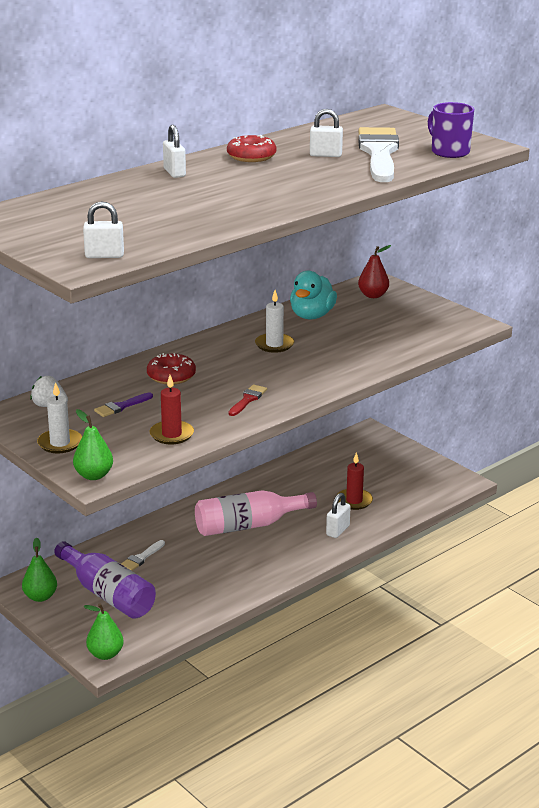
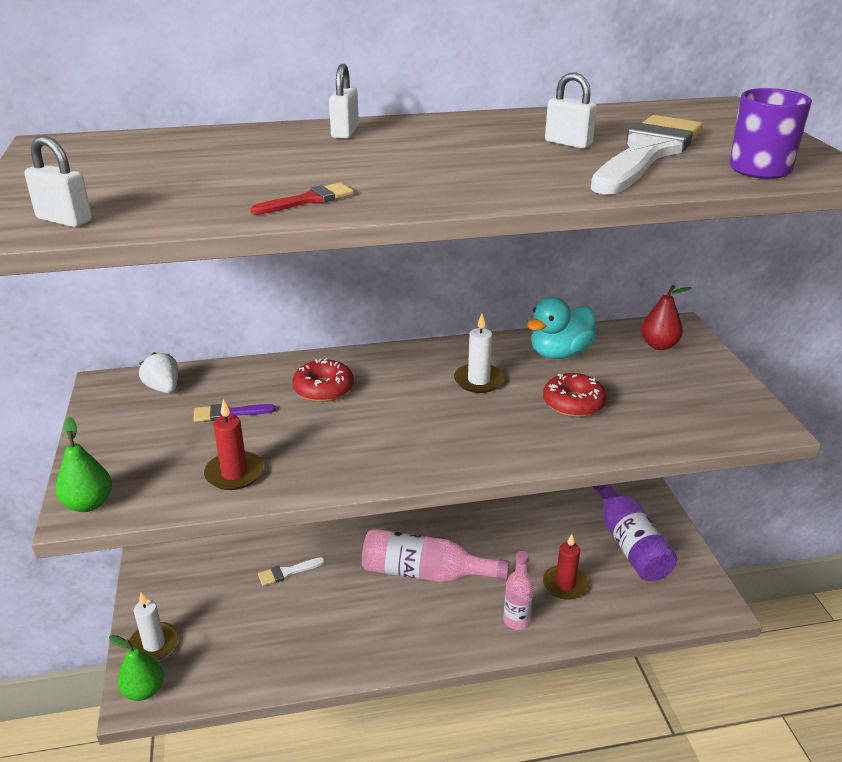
camera: 30 degrees right, 5 degrees up
green pear [22,537,57,602] -> none
white candle [37,382,82,453] -> white candle moved to [128,592,179,661]
purple bottle [54,541,156,619] -> purple bottle moved to [593,484,677,581]
red donut [227,135,276,162] -> red donut moved to [543,373,607,417]
red brush [228,385,267,416] -> red brush moved to [251,183,354,215]
white padlock [326,493,351,538] -> pink bottle [503,551,534,630]

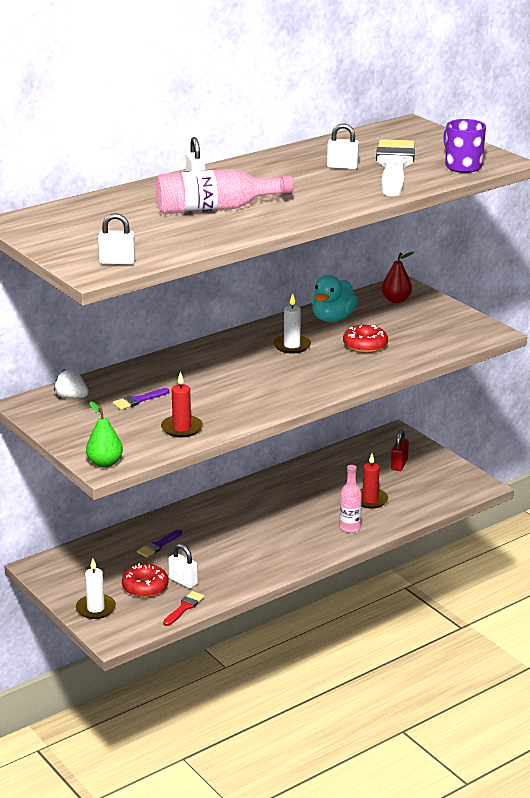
camera: 25 degrees left, 5 degrees down
green pear [109,635,164,701] -> none
red brush [251,183,354,215] -> red brush moved to [163,591,205,626]
white brush [258,557,325,586] -> purple brush [137,529,182,557]
red donut [292,358,354,402] -> red donut moved to [122,564,169,597]
pink bottle [362,529,510,583] -> pink bottle moved to [156,169,294,214]
purple bottle [593,484,677,581] -> red padlock [391,430,409,471]
none -> white padlock [168,544,198,589]

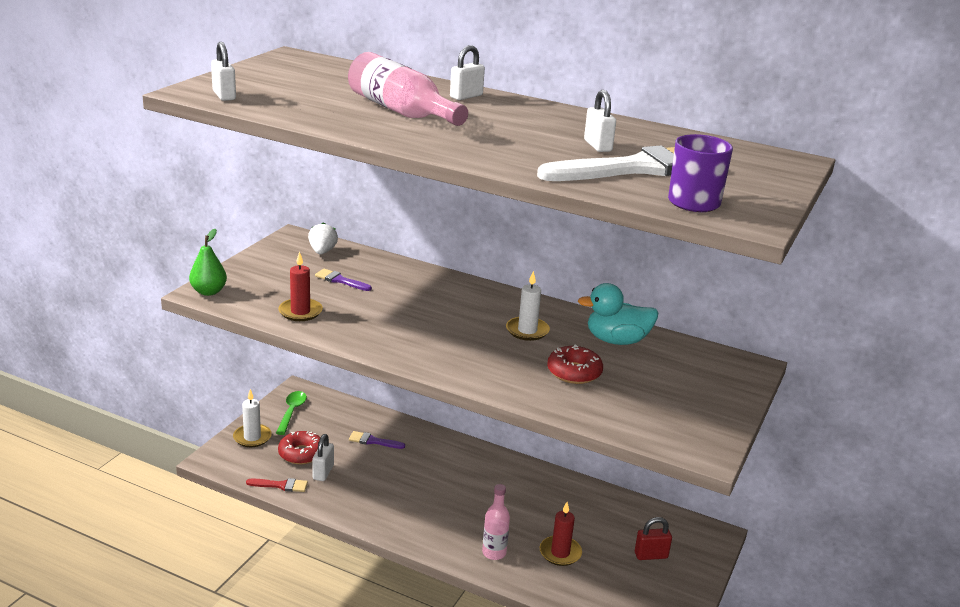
camera: 60 degrees right, 0 degrees up
red pear [382,252,414,303] -> none
none -> green spoon [276,391,307,435]

